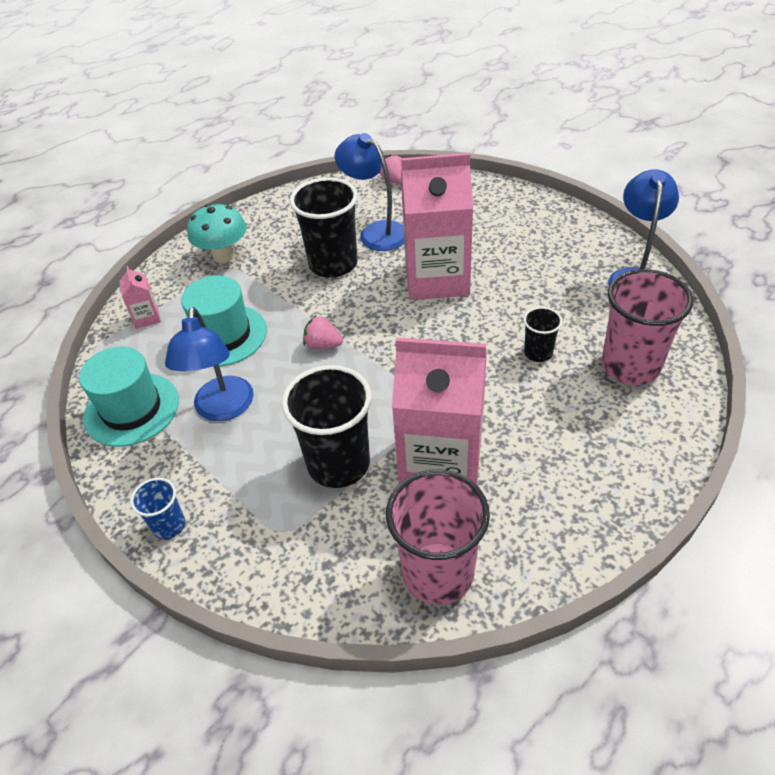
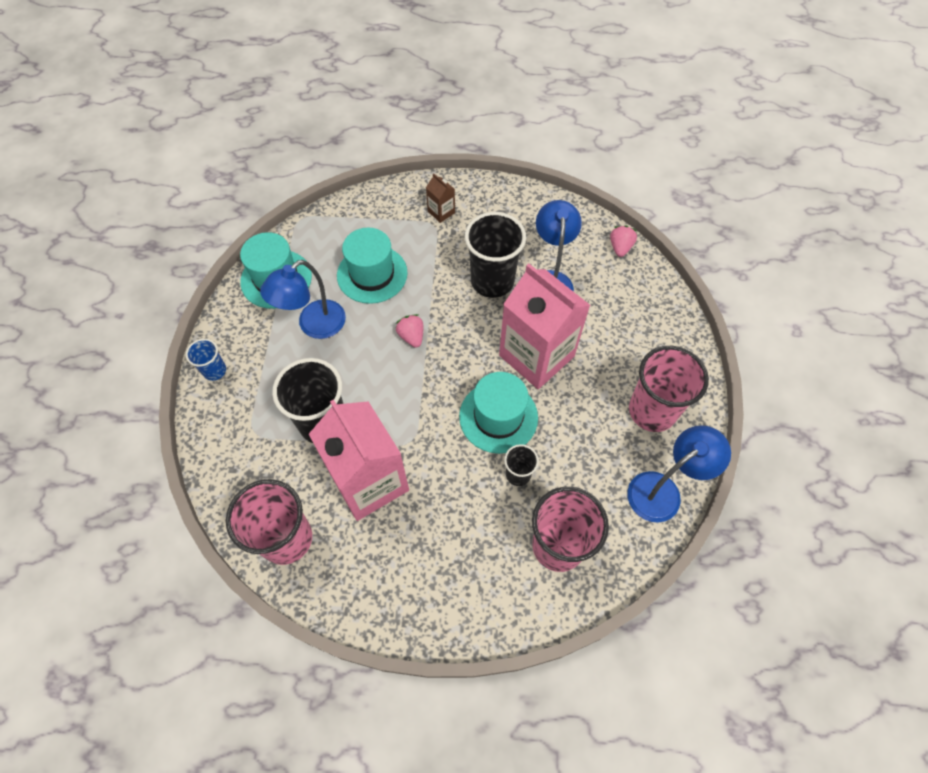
camera: 45 degrees right, 15 degrees up
pink carton [119,266,161,329] -> none
turquoise mushroom [187,204,246,263] -> brown carton [426,173,455,223]
none -> turquoise hat [459,372,538,454]
none -> pink cup [629,346,709,432]

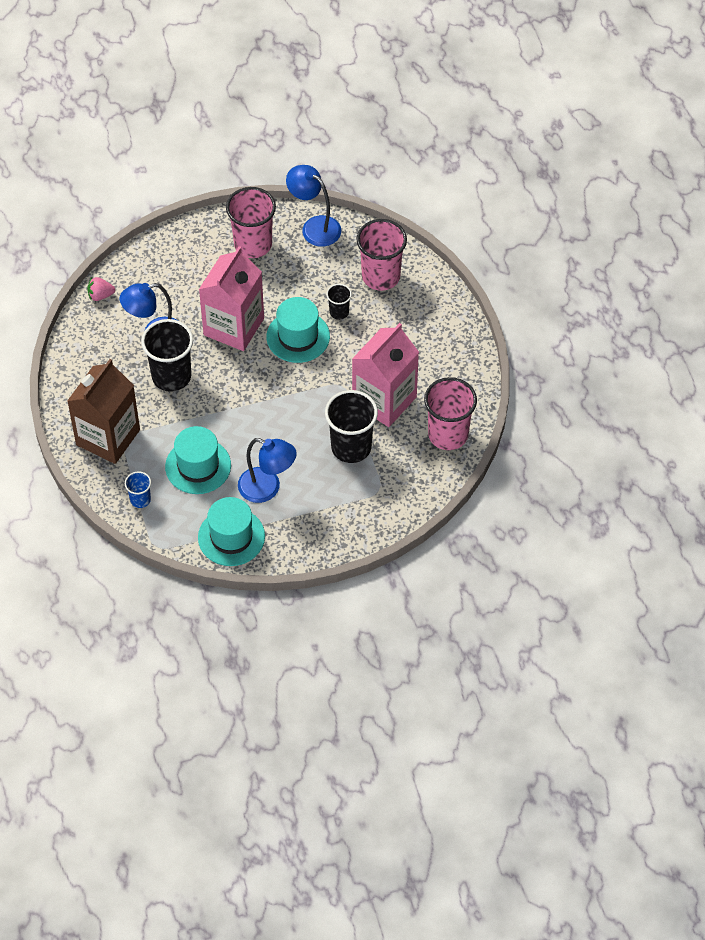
camera: 110 degrees left, 5 degrees down
blue cup [186,339,226,381] -> blue cup moved to [125,471,151,508]
pink strawberry [396,314,423,348] -> none
brown carton [426,173,455,223] -> brown carton [67,359,140,464], size x2.44

